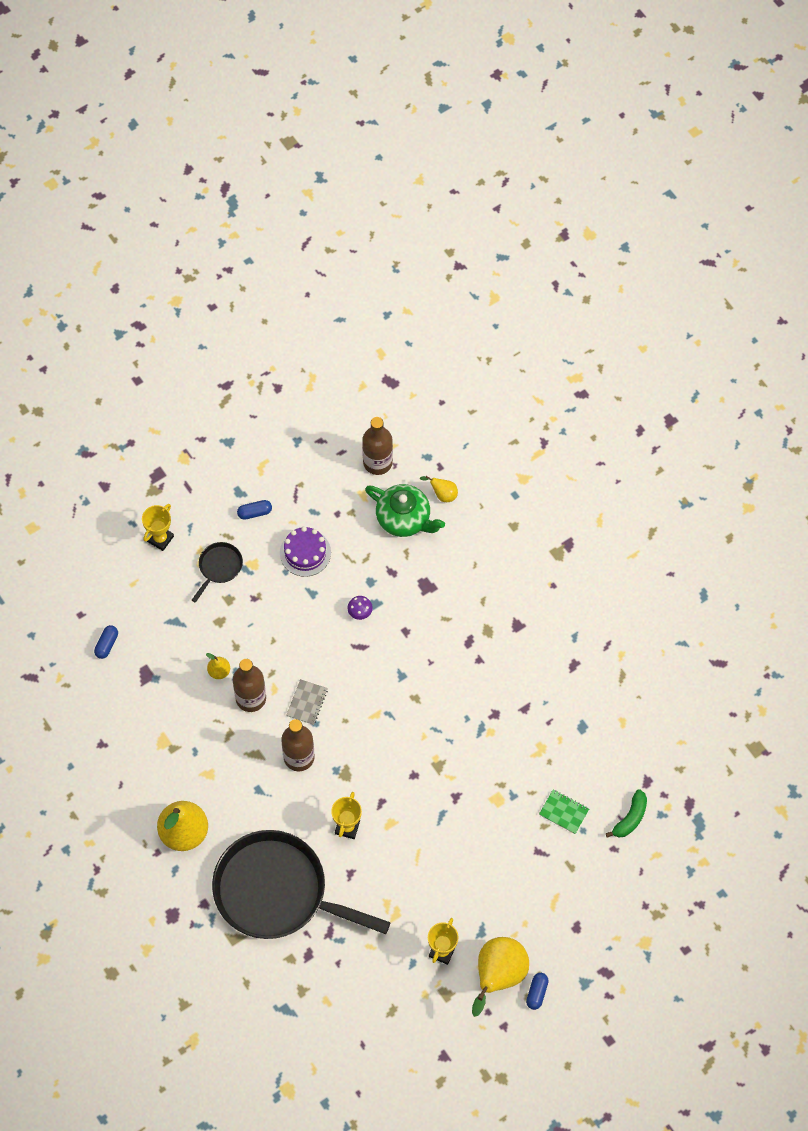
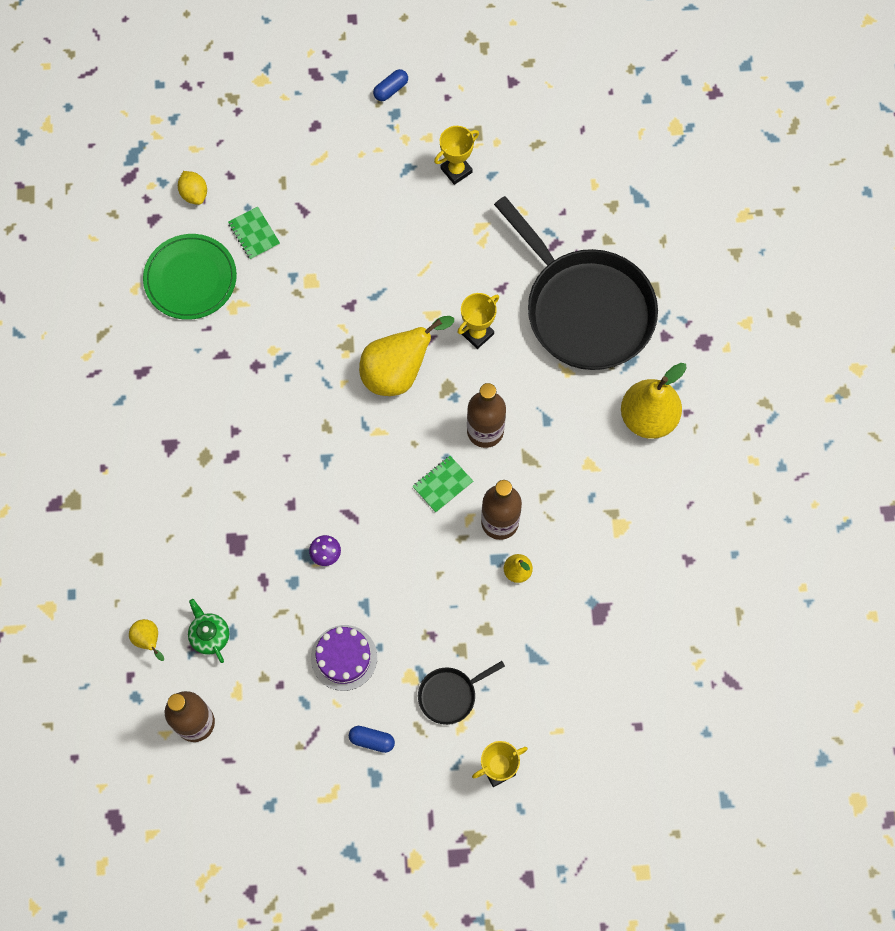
camera: 150 degrees left, 5 degrees up
blue capsule [94,625,118,659] -> none
grey notebook [286,679,328,725] -> green notebook [413,456,473,513]
green teapot [365,484,445,537] -> green teapot [188,599,229,663], size x0.58
yellow pear [472,937,529,1017] -> yellow pear moved to [359,316,454,396]
green banana [606,789,647,838] -> yellow lemon [178,171,207,205]
none -> green plate [143,234,237,320]

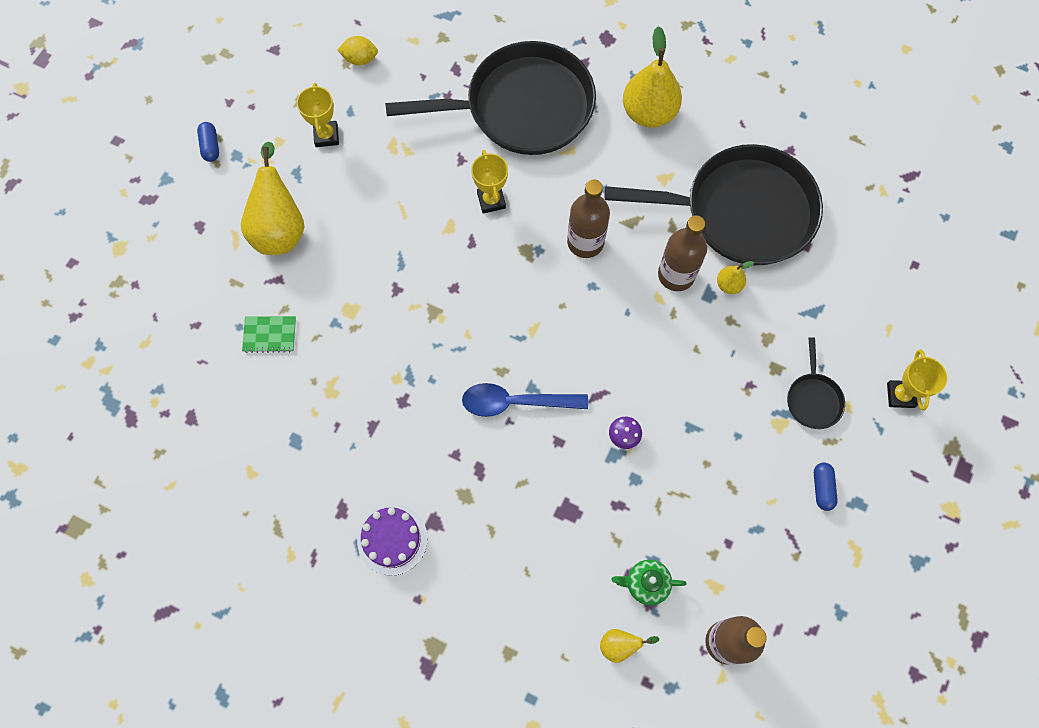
camera: 60 degrees left, 0 degrees up
green plate [143,234,237,320] -> none
yellow lemon [178,171,207,205] -> yellow lemon moved to [338,36,378,65]
purple cake [311,625,377,691] -> purple cake moved to [357,504,428,575]
blue capsule [349,726,395,753] -> blue capsule turned 45 degrees counterclockwise [814,463,838,511]
yellow pear [359,316,454,396] -> yellow pear moved to [241,142,304,255]
green notebook [413,456,473,513] -> none
none -> blue spoon [462,383,588,417]
none -> black pan [605,144,823,265]

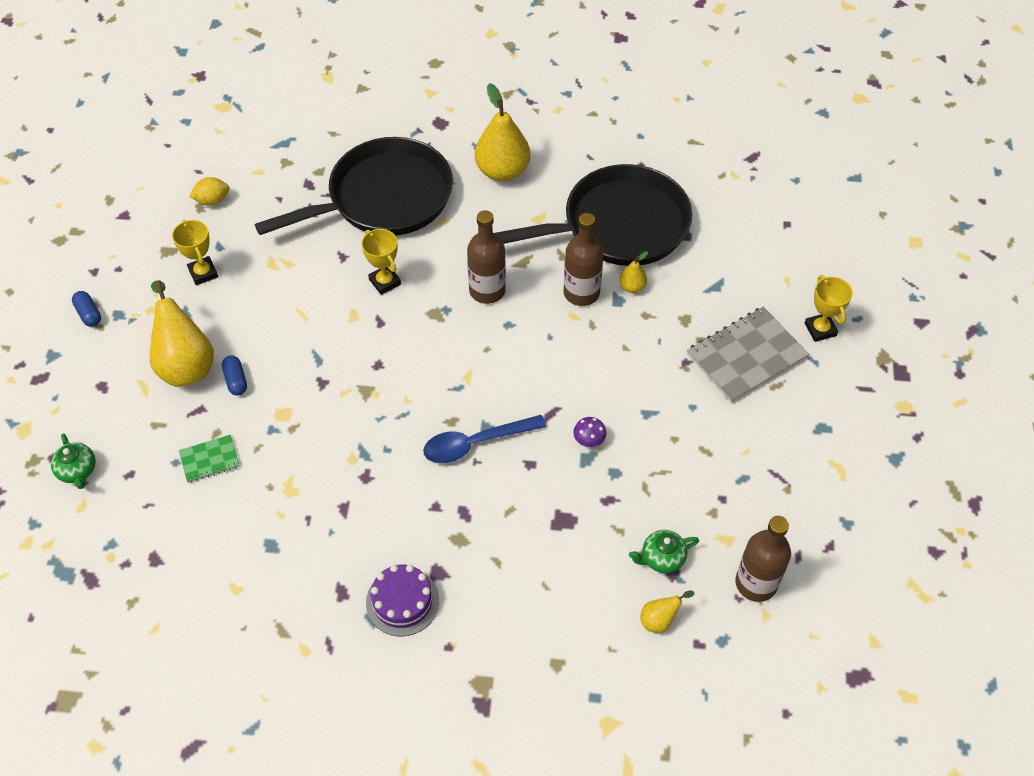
camera: 20 degrees left, 15 degrees down
black pan [787,337,845,429] -> grey notebook [687,306,809,403]
blue capsule [814,463,838,511] -> blue capsule moved to [222,355,247,396]
none -> green teapot [51,433,96,489]

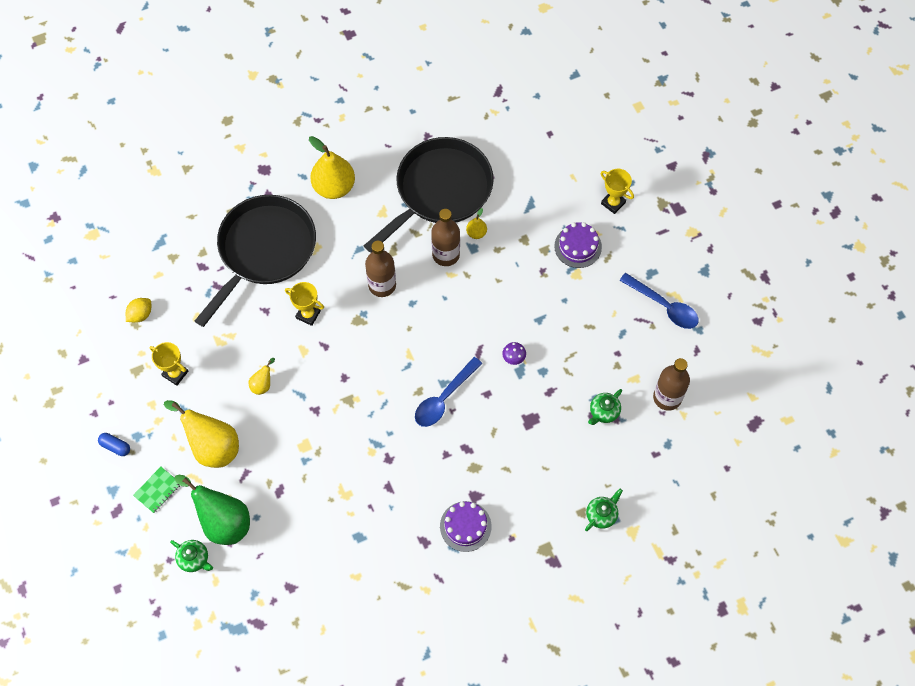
camera: 30 degrees left, 10 degrees up
green notebook [179,435,240,483] -> green notebook moved to [133,467,180,513]
blue capsule [222,355,247,396] -> none
yellow pear [640,591,694,633] -> yellow pear moved to [249,358,275,395]
grey notebook [687,306,809,403] -> purple cake [554,222,602,268]
none -> green pear [175,475,250,545]
none -> green teapot [585,489,623,531]
none -> blue spoon [619,273,699,329]

